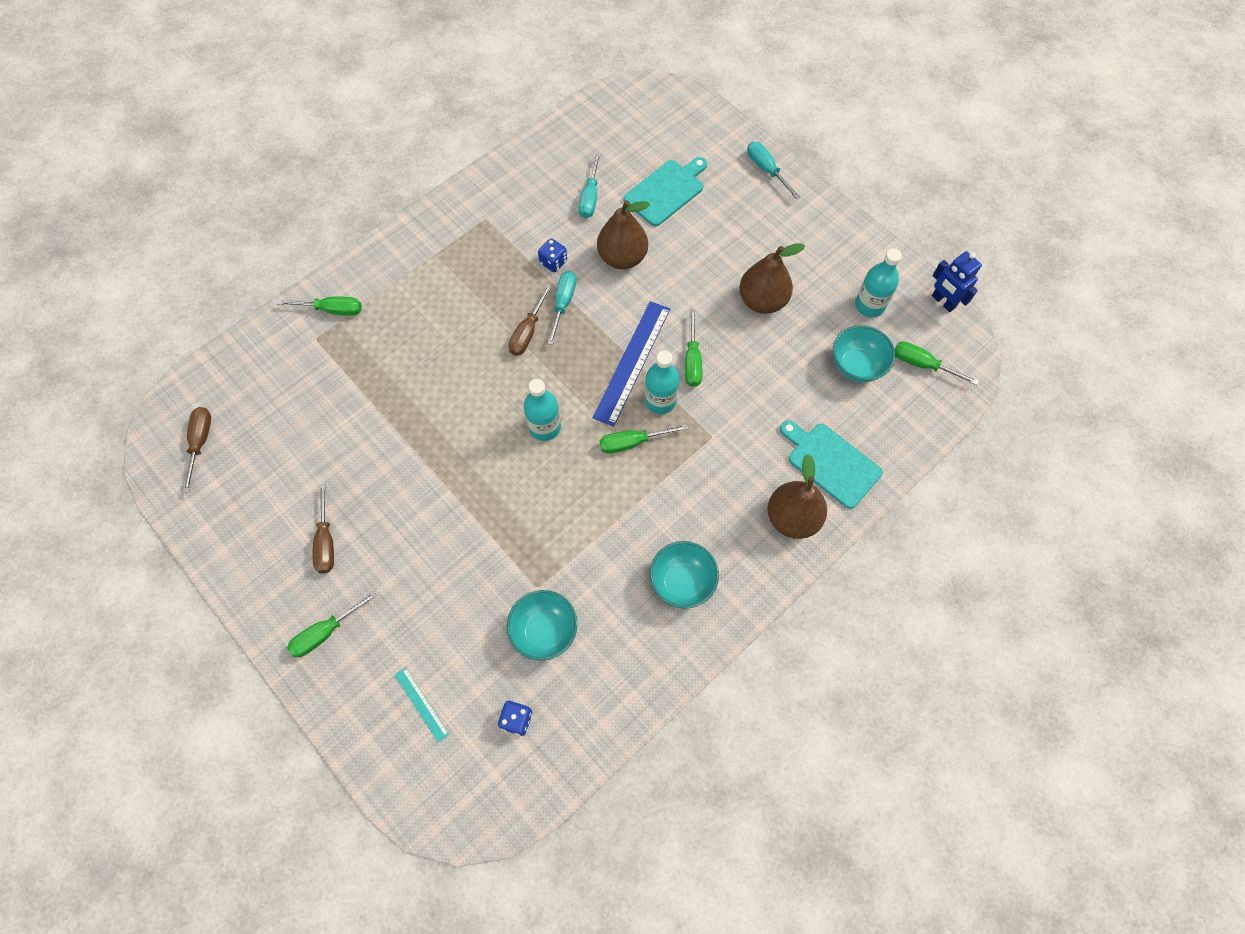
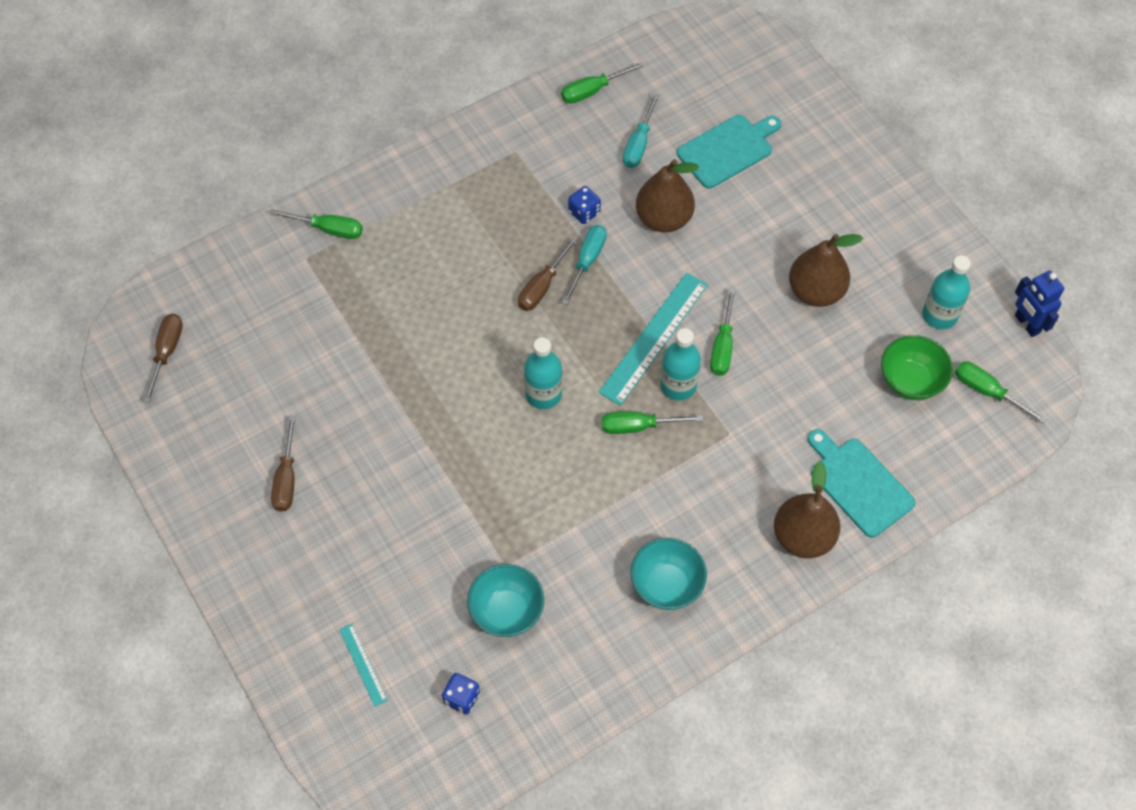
camera: 10 degrees right, 5 degrees down
green screwdriver [287,591,377,657] -> green screwdriver moved to [561,62,644,104]
blue ruler [593,301,670,427] -> turquoise ruler [599,273,708,406]
turquoise screwdriver [747,142,800,199] -> none
turquoise bowl [833,325,896,382] -> green bowl [881,335,953,400]

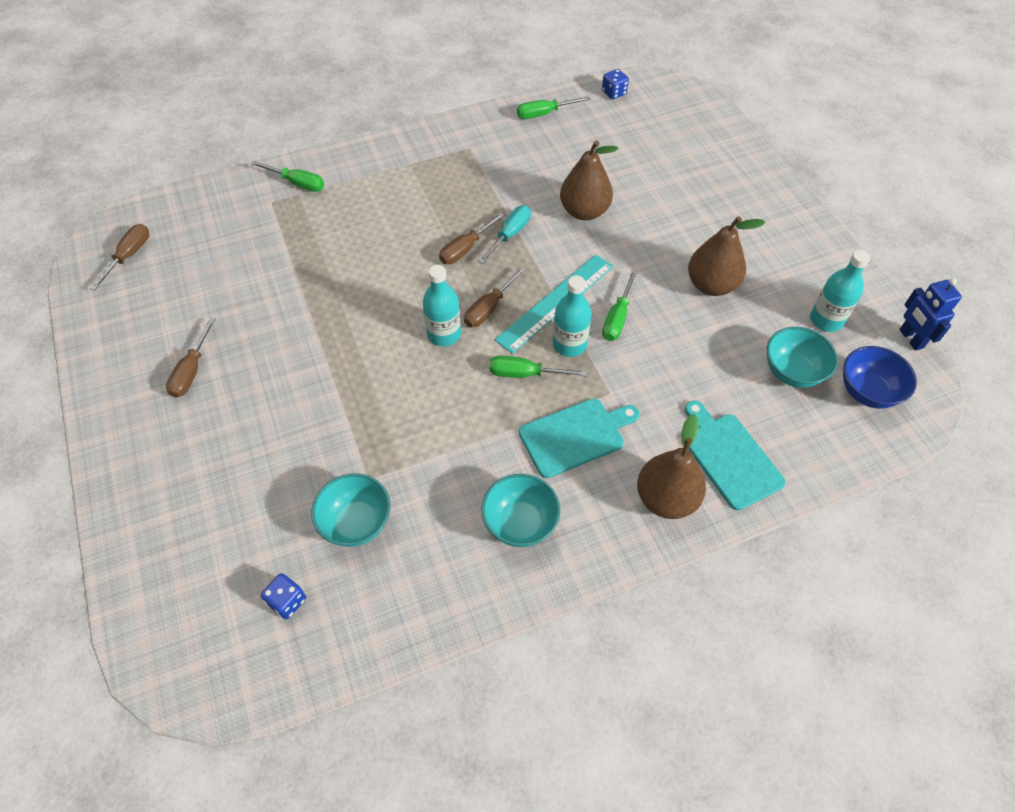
camera: 10 degrees right, 5 degrees down
turquoise ruler [339,624,388,707] -> none
blue dice [568,186,601,224] -> blue dice moved to [602,69,629,99]
turquoise screwdriver [623,94,659,168] -> none
turquoise cutting board [677,115,781,189] -> turquoise cutting board moved to [519,399,639,478]
green bowl [881,335,953,400] -> turquoise bowl [767,327,838,388]
green screwdriver [955,361,1047,424] -> blue bowl [843,346,917,409]
none -> brown screwdriver [464,266,526,327]

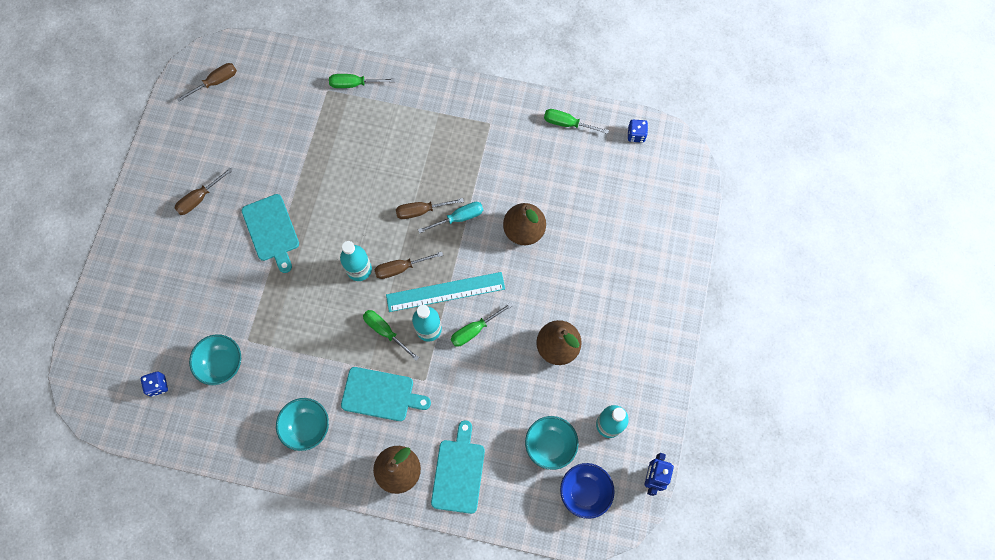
camera: 35 degrees right, 15 degrees up
green screwdriver [251,161,324,192] -> green screwdriver turned 120 degrees clockwise [329,74,395,88]
none -> turquoise cutting board [242,194,299,273]

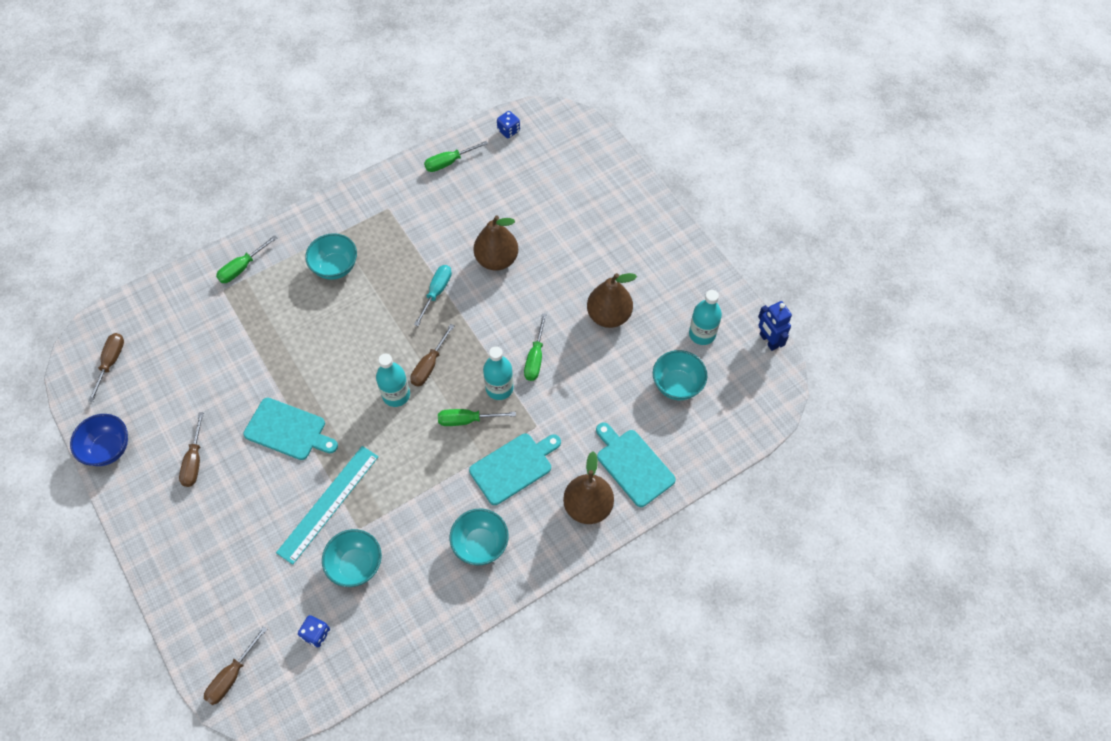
camera: 45 degrees left, 10 degrees down
turquoise ruler [386,272,505,312] -> turquoise ruler moved to [276,446,379,565]
brown screwdriver [396,198,464,219] -> brown screwdriver moved to [204,626,267,705]
blue bowl [560,463,615,519] -> blue bowl moved to [70,414,128,466]
none -> turquoise bowl [305,233,357,280]

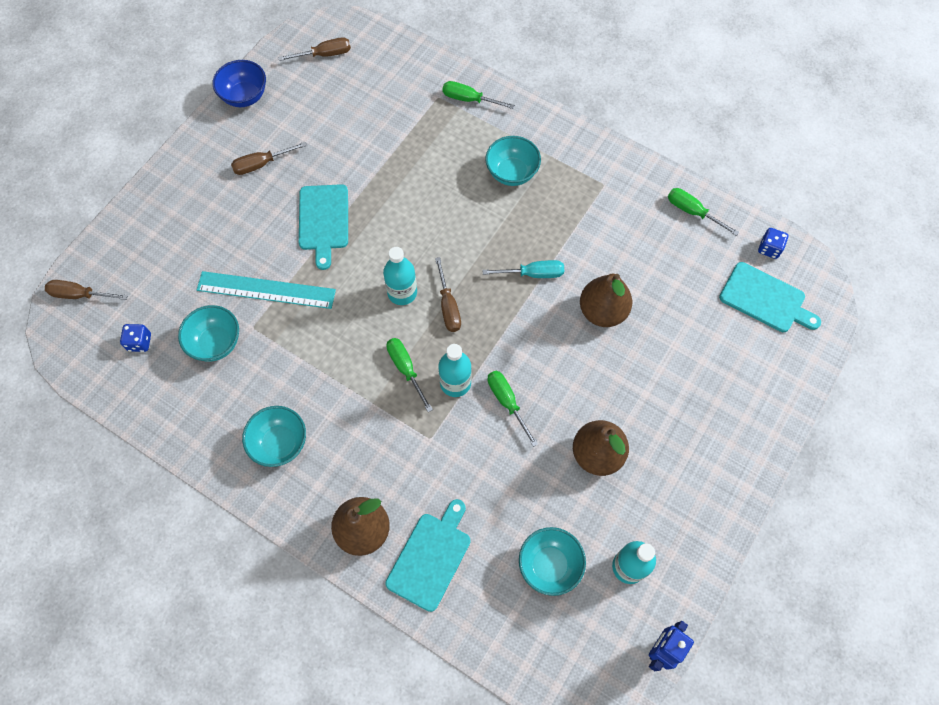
camera: 65 degrees right, 5 degrees up
brown screwdriver [410,324,454,387] -> brown screwdriver turned 105 degrees counterclockwise [435,257,461,332]
turquoise cutting board [469,433,561,505] -> turquoise cutting board moved to [719,262,821,332]
green screwdriver [524,314,547,381] -> green screwdriver turned 75 degrees clockwise [487,371,538,447]

